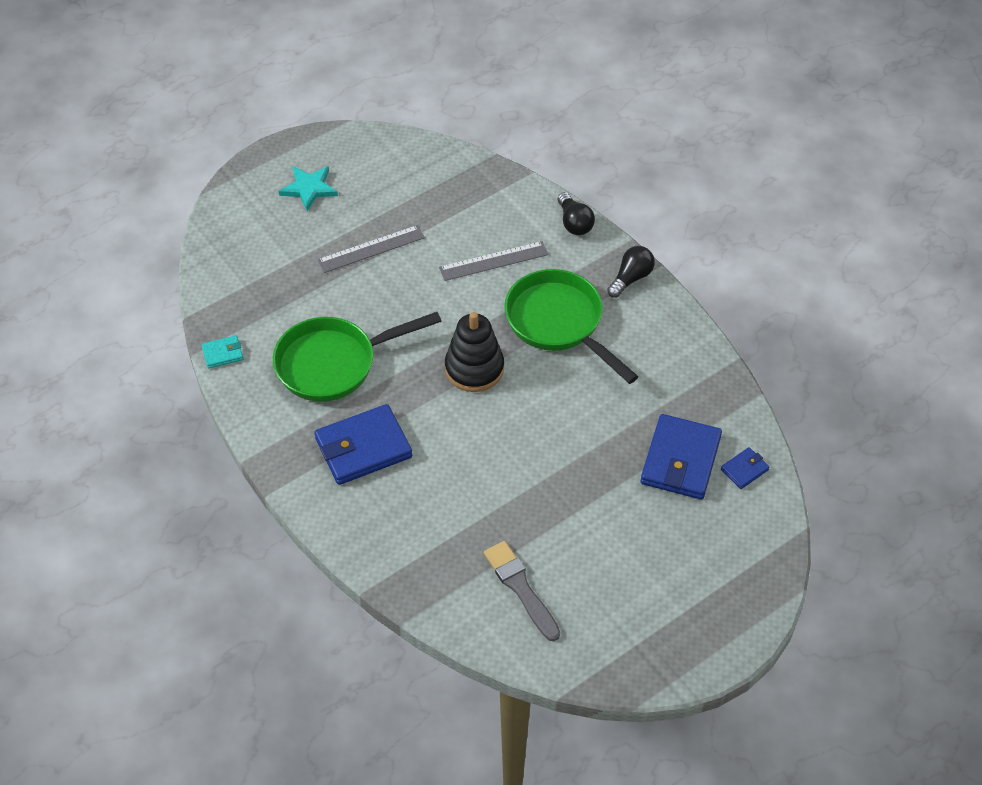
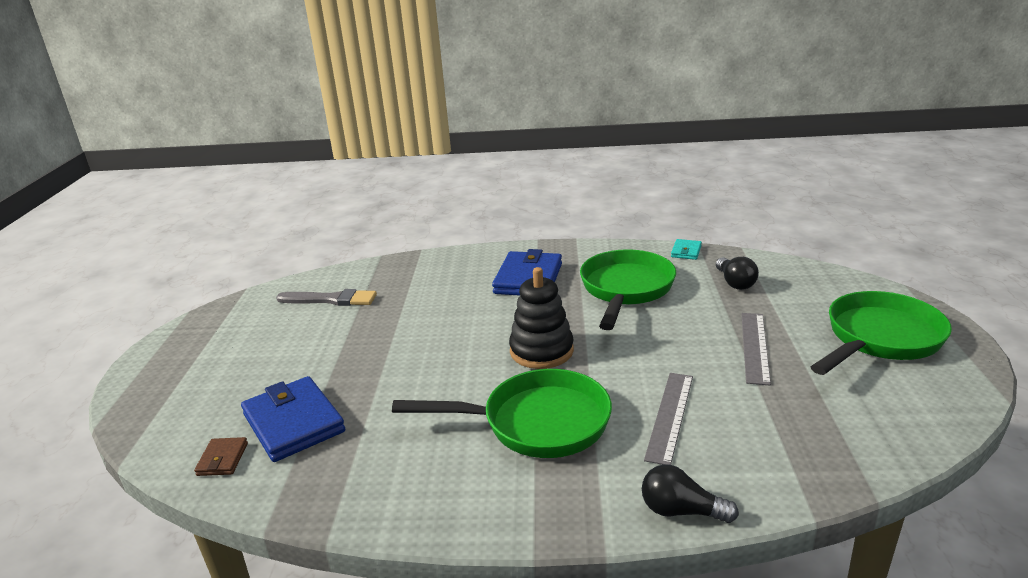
camera: 130 degrees right, 25 degrees down
turquoise star [279,166,338,211] -> green pan [811,291,952,375]
black light bulb [607,246,655,298] -> black light bulb moved to [716,257,759,290]
blue wallet [721,447,769,489] -> brown wallet [194,437,248,476]

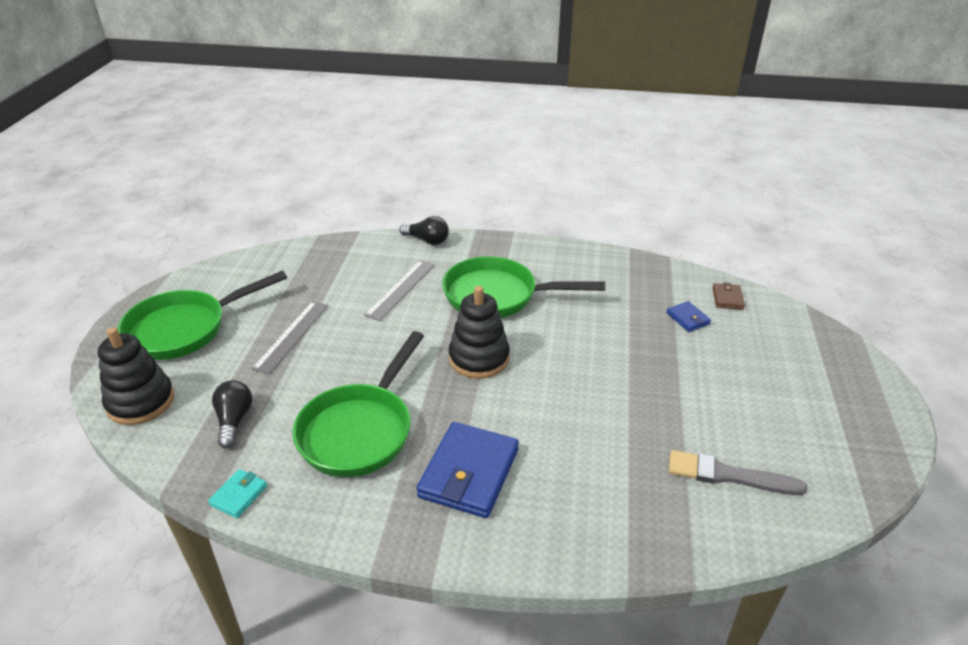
camera: 175 degrees left, 10 degrees up
blue wallet [241,376,345,462] -> blue wallet [667,301,711,332], size x0.47
none -> black stacking toy [98,327,175,425]

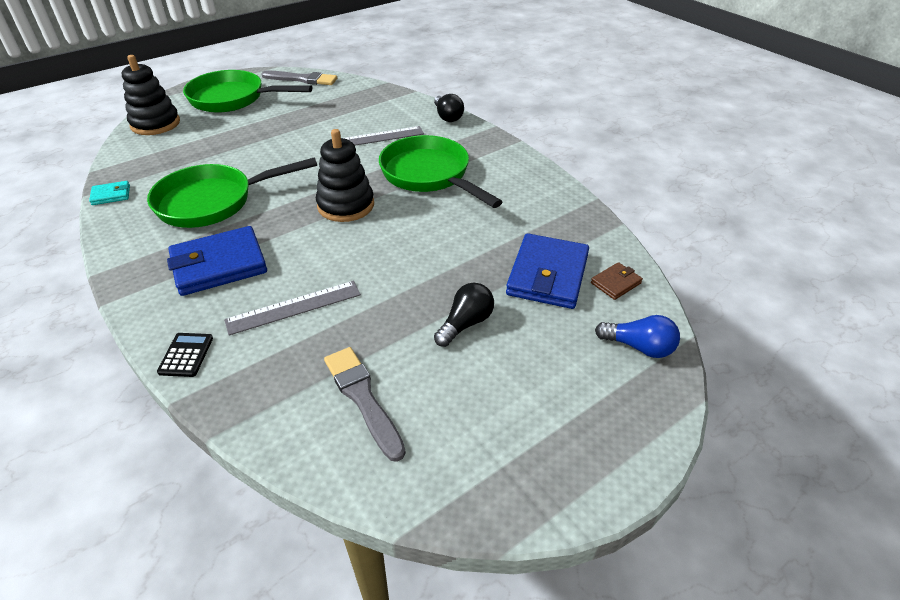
camera: 45 degrees right, 5 degrees up
black light bulb [212,380,252,449] -> black light bulb moved to [434,283,494,347]
grey ruler [252,301,328,374] -> grey ruler moved to [224,281,361,335]
blue wallet [667,301,711,332] -> blue wallet [506,233,589,309], size x2.11
none -> black calculator [157,333,213,377]
none -> grey brush [261,70,337,85]
none -> blue light bulb [595,315,680,358]

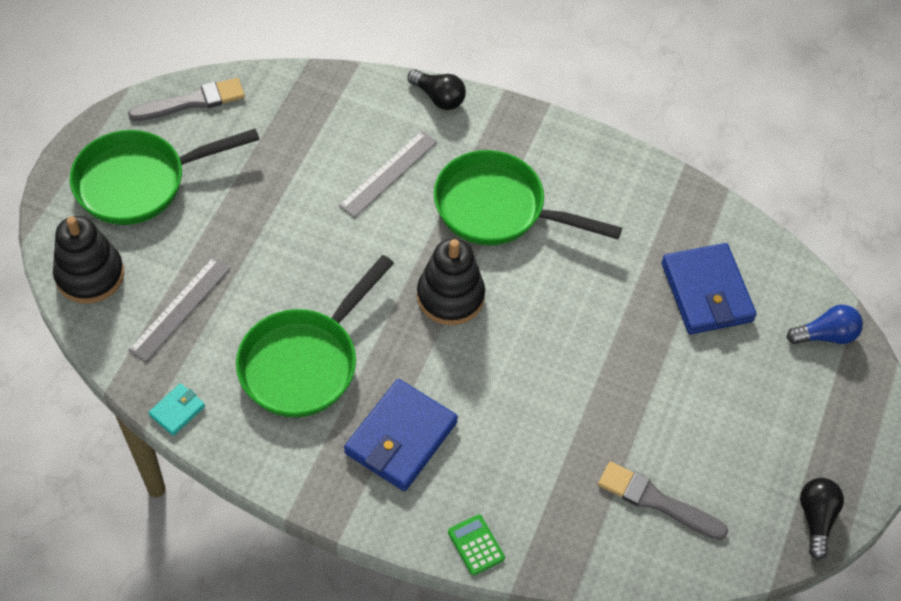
camera: 35 degrees left, 15 degrees up
black calculator [157,333,213,377] -> green calculator [448,514,505,576]
grey ruler [224,281,361,335] -> grey ruler moved to [128,257,231,362]
black light bulb [434,283,494,347] -> black light bulb moved to [800,478,844,560]
brown wallet [591,262,643,300] -> none

